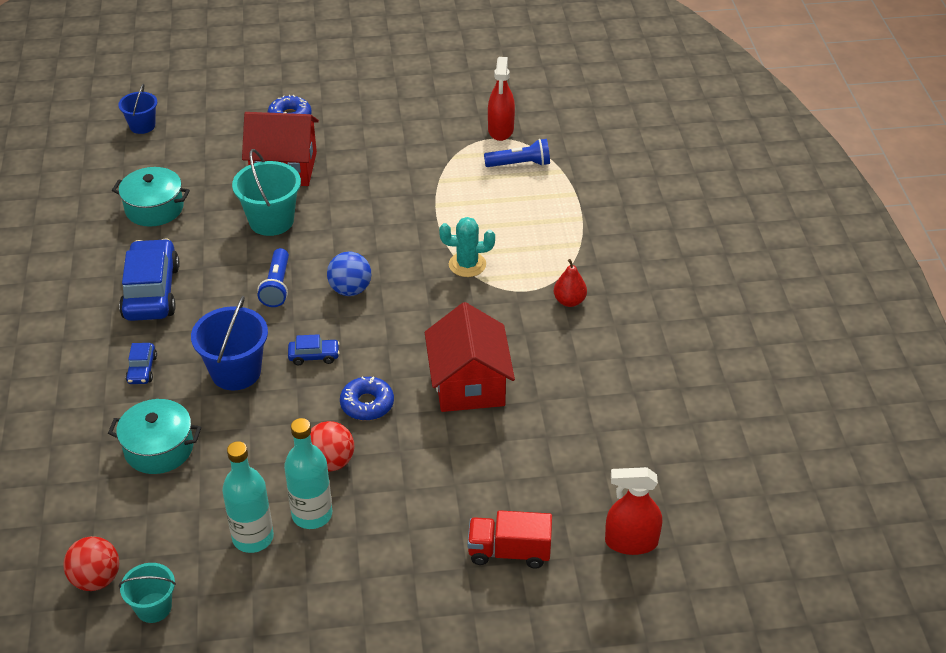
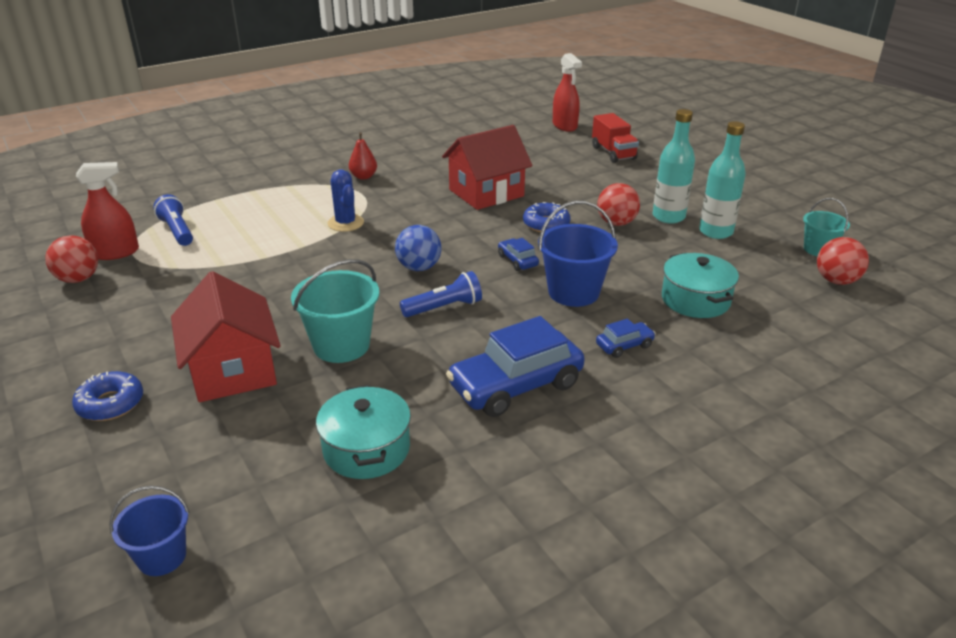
camera: 115 degrees left, 10 degrees down
turquoise cactus [439,217,495,277] -> blue cactus [327,170,364,232]
none -> red ball [45,235,98,283]

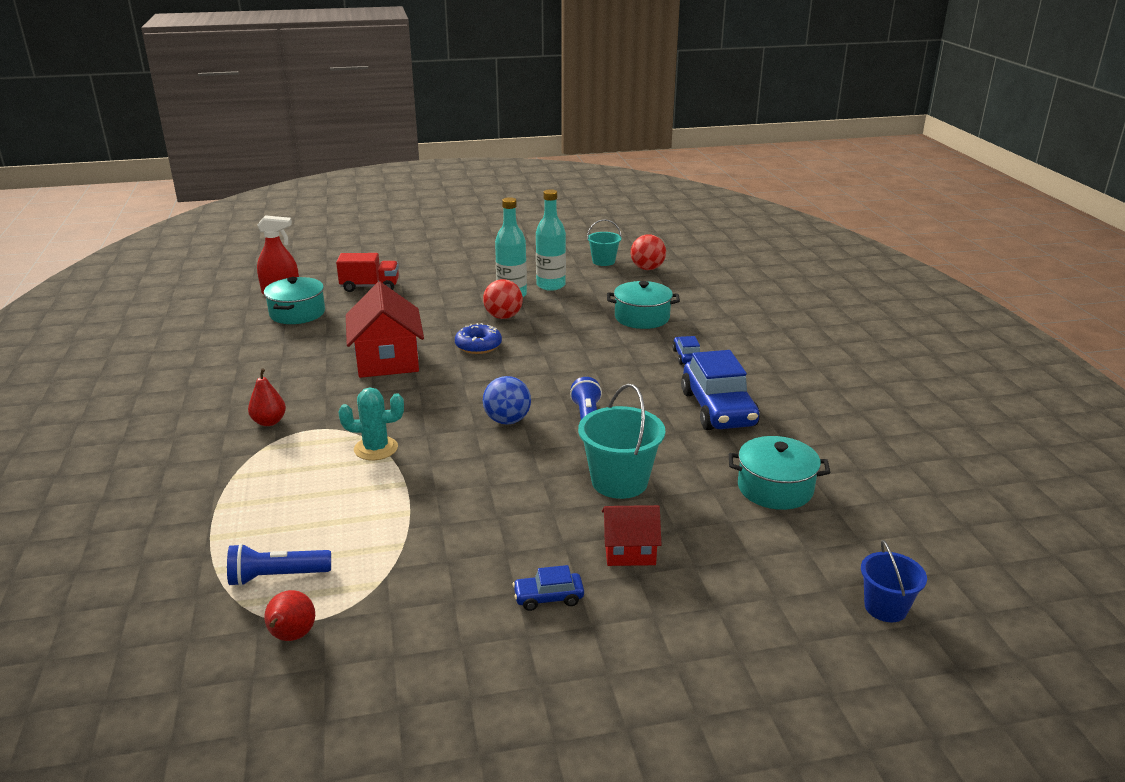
camera: 70 degrees left, 5 degrees down
red ball [45,235,98,283] -> none
blue donut [72,371,143,421] -> none
red spray bottle [76,162,139,260] -> red pear [264,590,315,641]
red house [171,271,281,402] -> red house [602,505,662,566], size x0.57
blue cactus [327,170,364,232] -> turquoise cactus [338,387,404,460]
blue car [498,238,539,271] -> blue car moved to [512,565,584,611]
blue bucket [538,201,618,307] -> none
none -> turquoise pot [264,277,325,324]

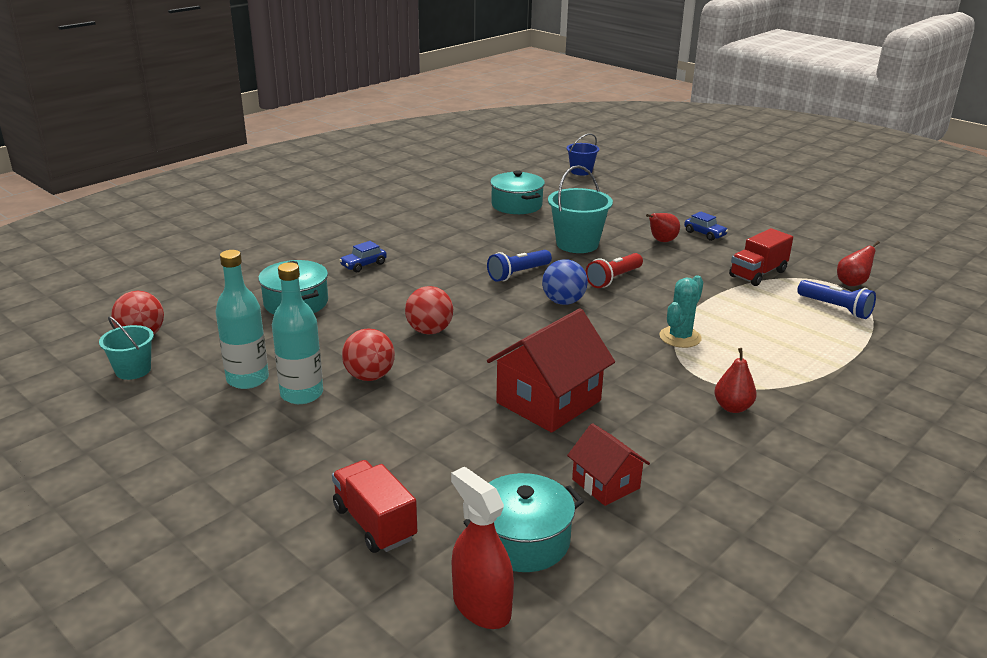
camera: 125 degrees left, 0 degrees up
turquoise cactus [338,387,404,460] -> turquoise cactus turned 75 degrees clockwise [659,275,703,348]
blue donut [455,323,502,354] -> none
red house [602,505,662,566] -> red house moved to [567,423,650,506]
blue car [681,350,760,430] -> none
none -> red ball [405,286,453,334]
none -> red flashlight [585,253,643,288]
none -> red pear [646,213,680,242]
none -> red truck [729,228,793,286]

